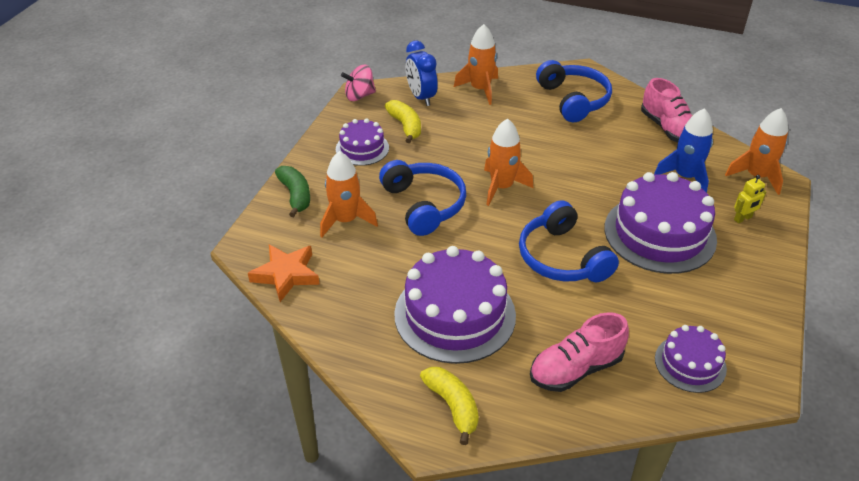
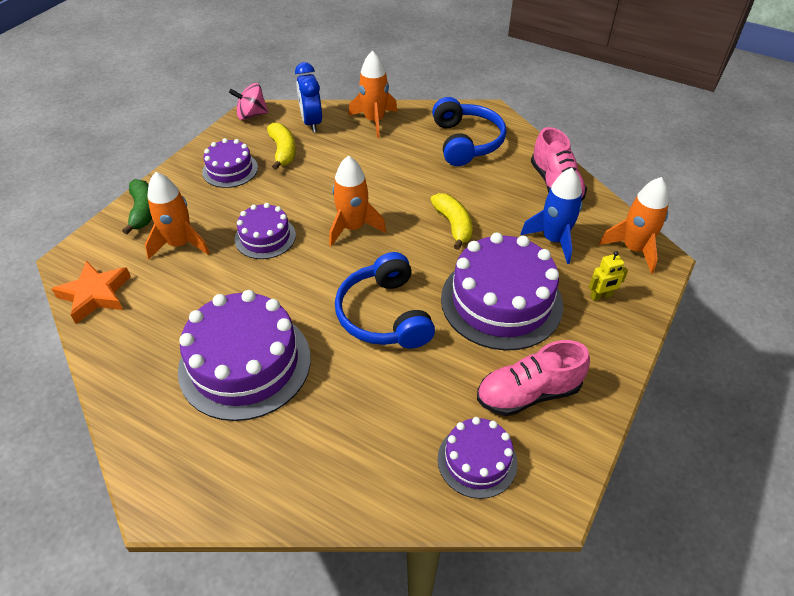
camera: 10 degrees right, 5 degrees up
blue headphones [379,160,466,236] -> purple cake [235,203,296,259]
yellow banana [420,367,479,445] -> yellow banana moved to [431,193,472,250]
pink shoe [530,312,629,392] -> pink shoe moved to [477,340,590,416]

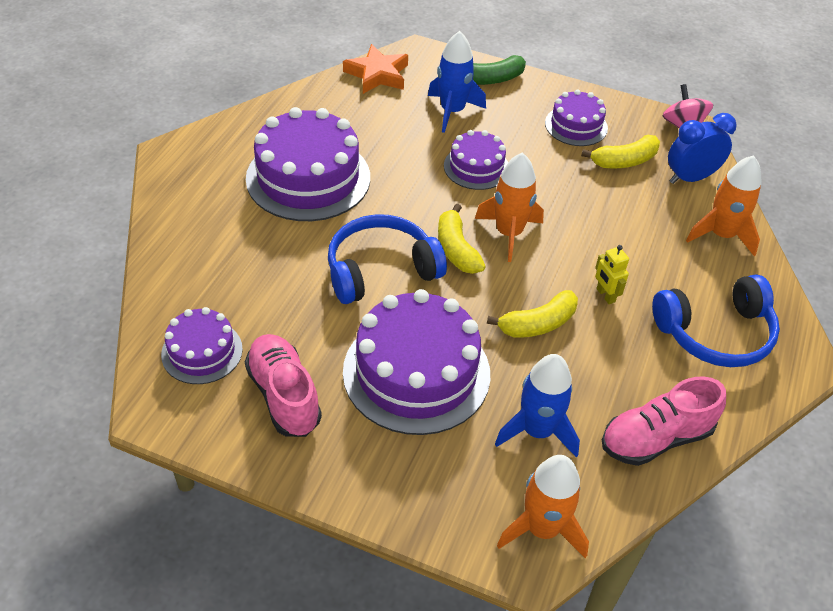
camera: 80 degrees right, 0 degrees up
orange rocket [145,172,210,259] -> blue rocket [428,31,486,133]
yellow robot [589,251,628,301] -> yellow robot moved to [595,245,629,304]
none -> yellow banana [438,204,486,274]

